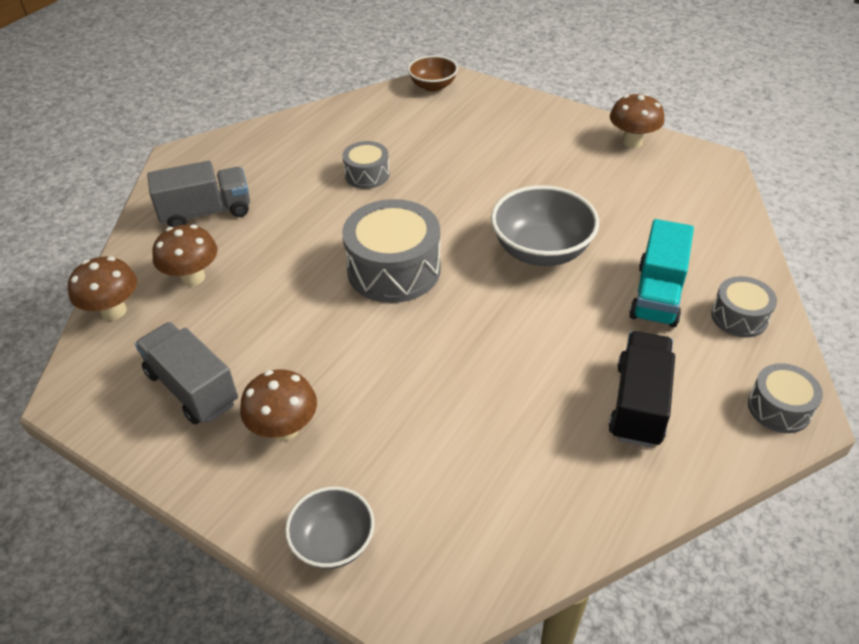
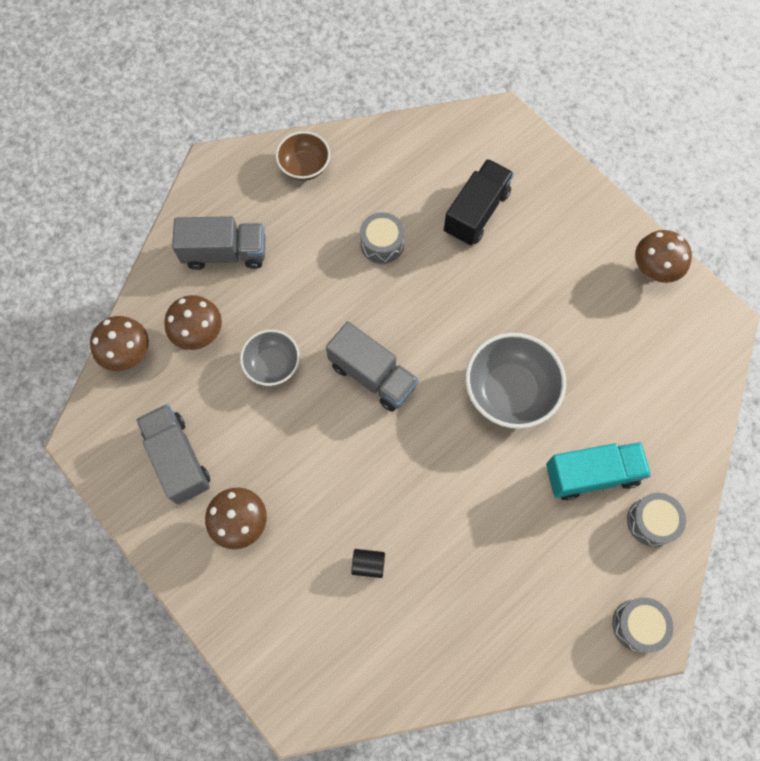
camera: 15 degrees right, 25 degrees up
grey bowl [285,487,375,569] -> grey bowl moved to [240,330,300,386]
grey drum [342,199,441,303] -> grey truck [326,321,419,412]
brown bowl [408,55,458,92] -> brown bowl moved to [276,131,330,181]
black truck [609,331,675,447] -> black truck moved to [444,159,514,245]
turquoise truck [629,219,694,327] -> turquoise truck turned 135 degrees counterclockwise [546,442,651,500]
none -> black cylinder [351,549,385,578]

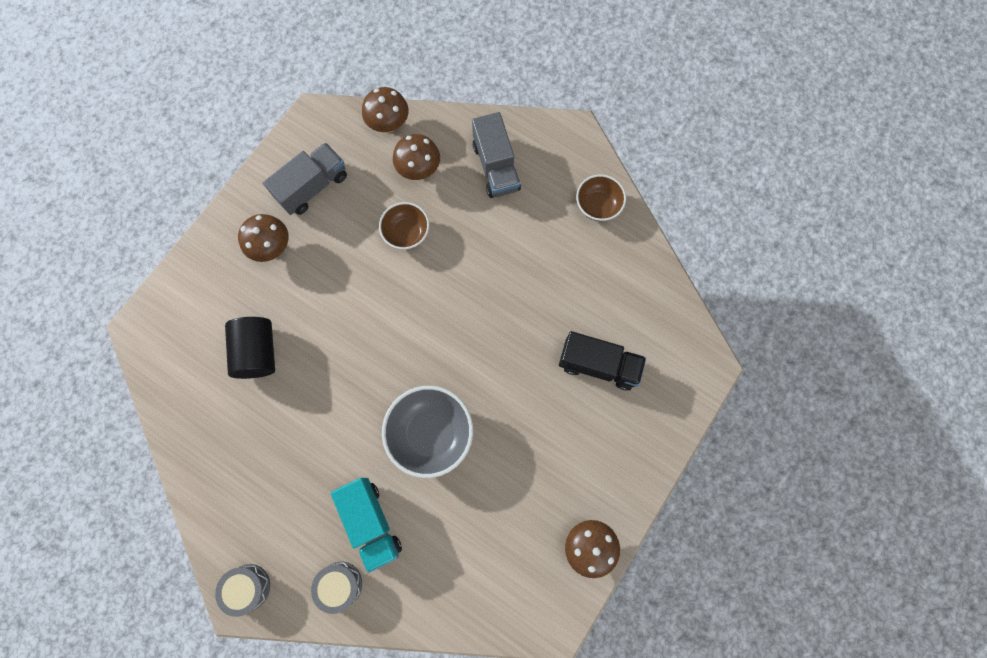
camera: 75 degrees right, 5 degrees up
grey bowl [240,330,300,386] -> brown bowl [379,202,429,249]
grey truck [326,321,419,412] -> none
black cylinder [351,549,385,578] -> black cylinder [225,317,275,379], size x2.06
grey drum [360,212,405,264] -> none

